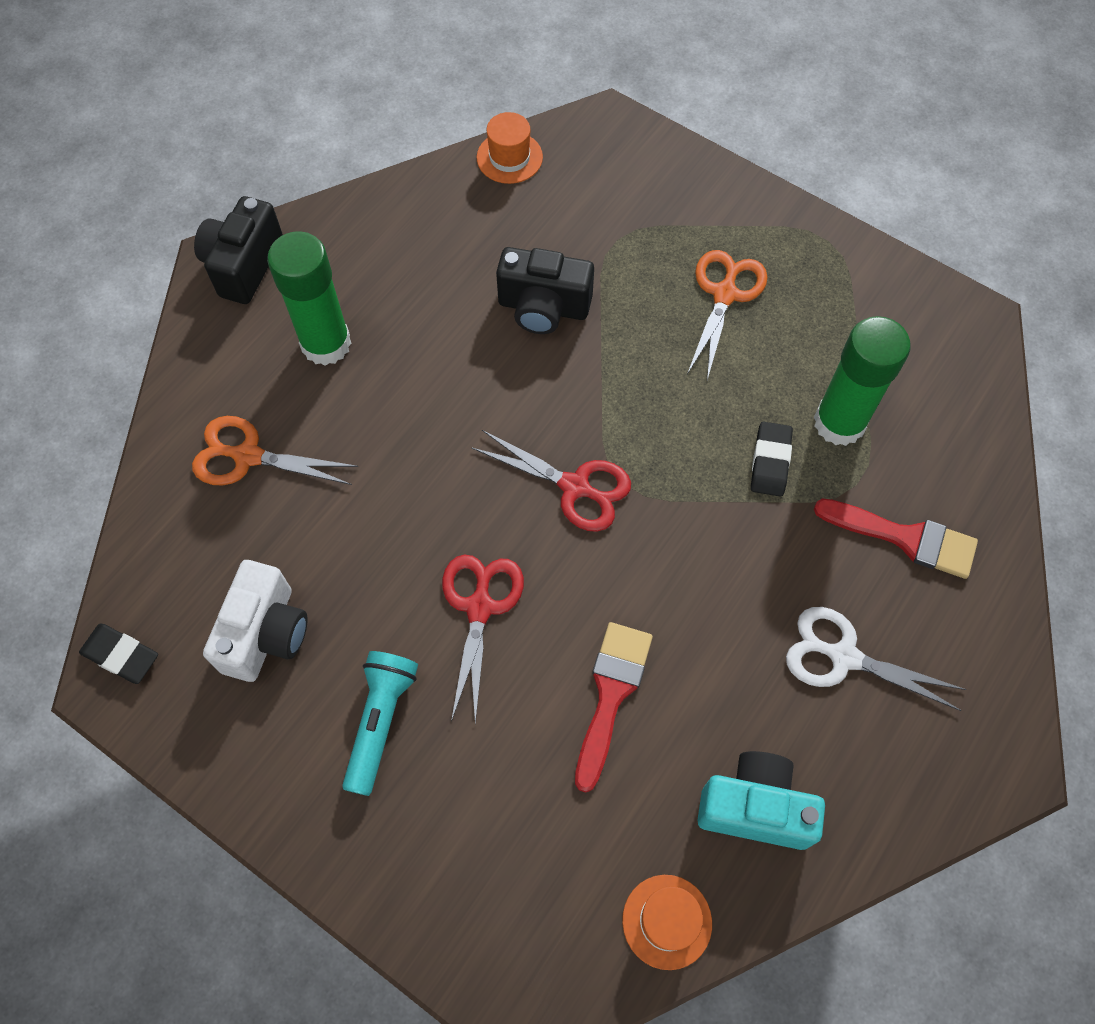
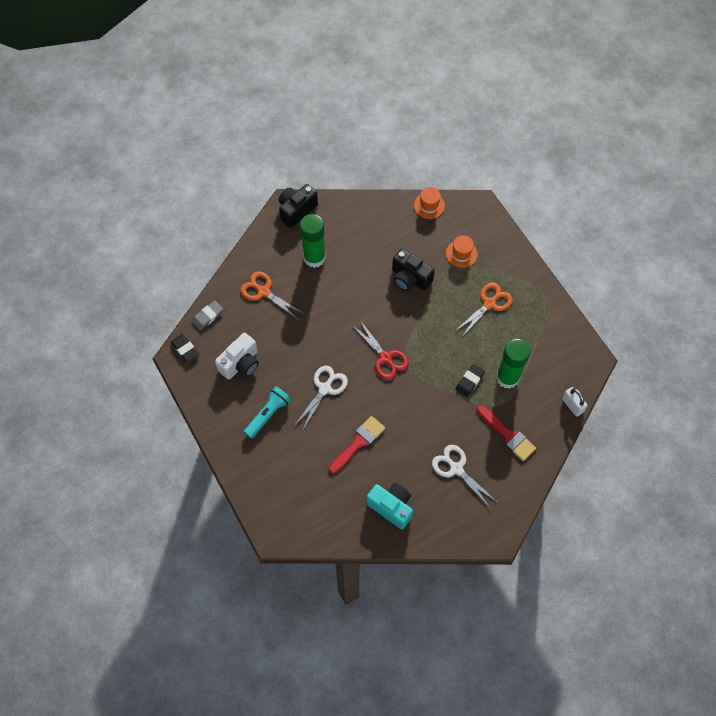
camera: 25 degrees right, 0 degrees up
red scissors [442,555,524,723] -> white scissors [294,366,348,430]
orange hat [622,875,712,970] -> orange hat moved to [446,235,478,268]
none -> grey eraser [192,300,224,330]
none -> white padlock [562,387,588,417]

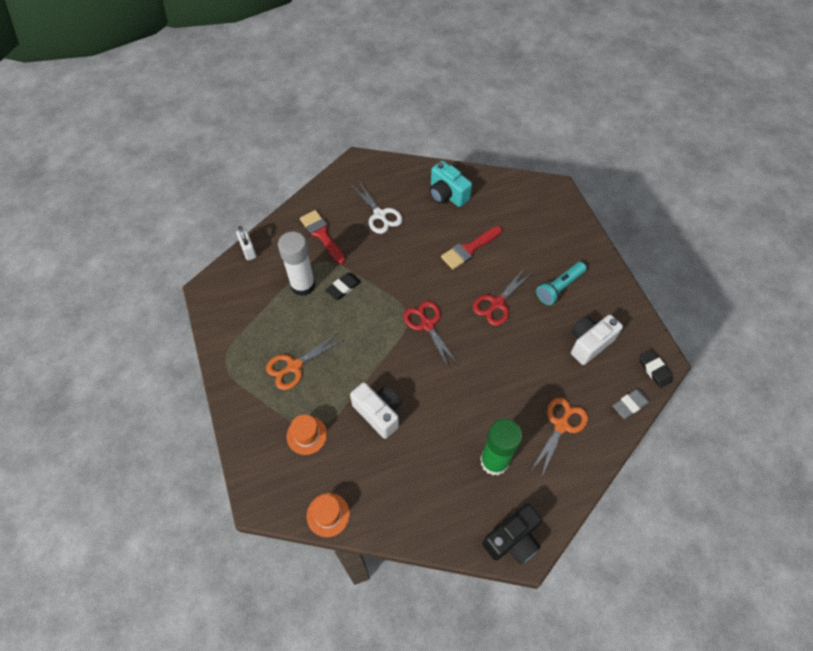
camera: 170 degrees left, 5 degrees down
orange scissors [240,271,304,320] -> orange scissors turned 105 degrees counterclockwise [531,397,588,477]
white scissors [294,366,348,430] -> red scissors [473,267,533,326]
black camera [392,248,435,291] -> white camera [350,382,401,439]
green glue stick [496,339,531,389] -> white glue stick [278,231,316,296]

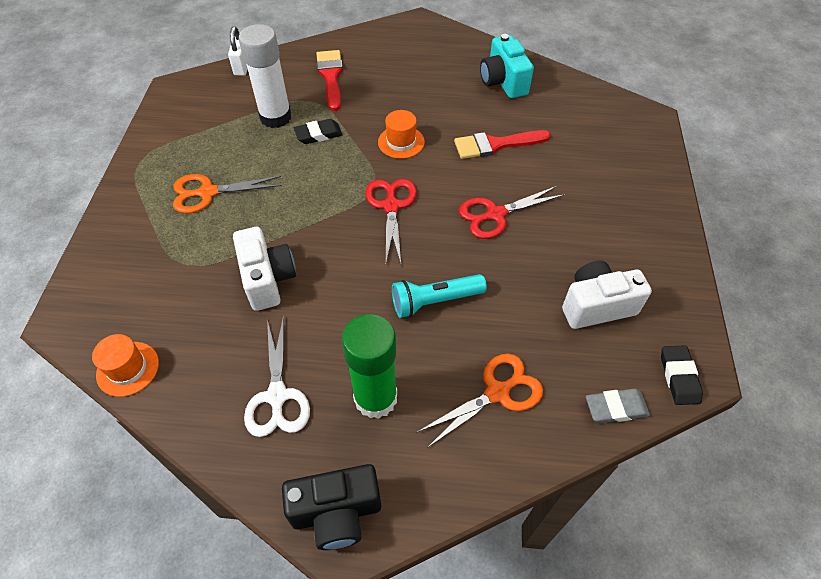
camera: 25 degrees right, 5 degrees down
orange hat [287,414,327,455] -> orange hat moved to [378,110,425,159]
white scissors [351,181,403,234] -> white scissors moved to [244,315,310,437]
turquoise flashlight [536,262,587,305] -> turquoise flashlight moved to [392,274,487,318]

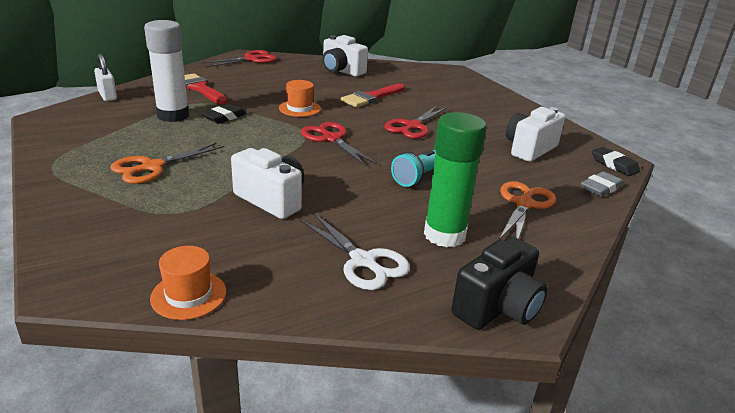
camera: 35 degrees left, 25 degrees down
turquoise camera [480,34,534,98] -> white camera [322,35,368,77]
none -> red scissors [201,50,277,67]

